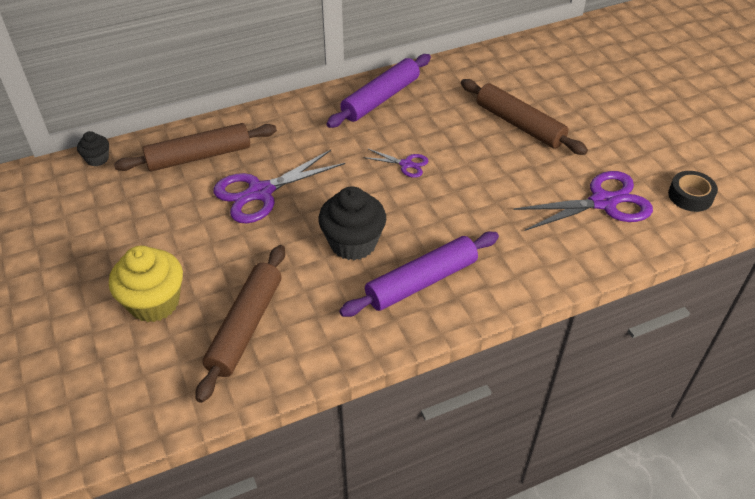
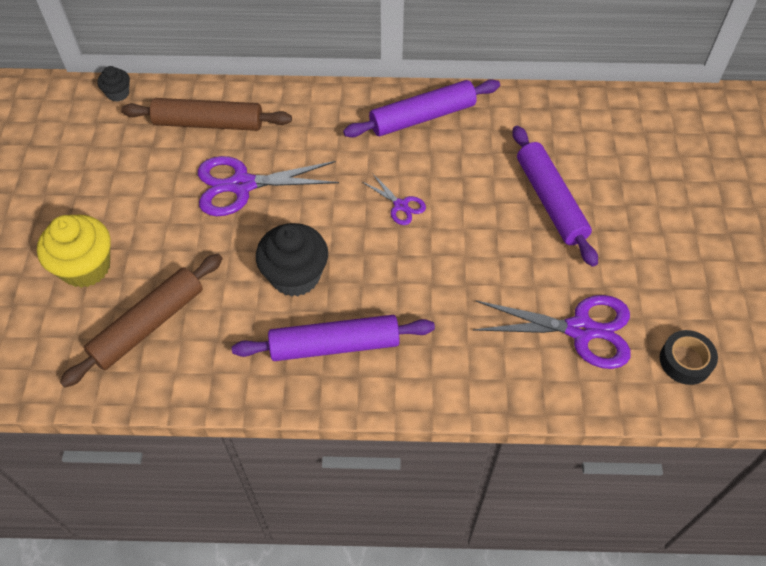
camera: 25 degrees right, 10 degrees up
brown rolling pin [461,79,588,155] -> purple rolling pin [512,126,598,267]

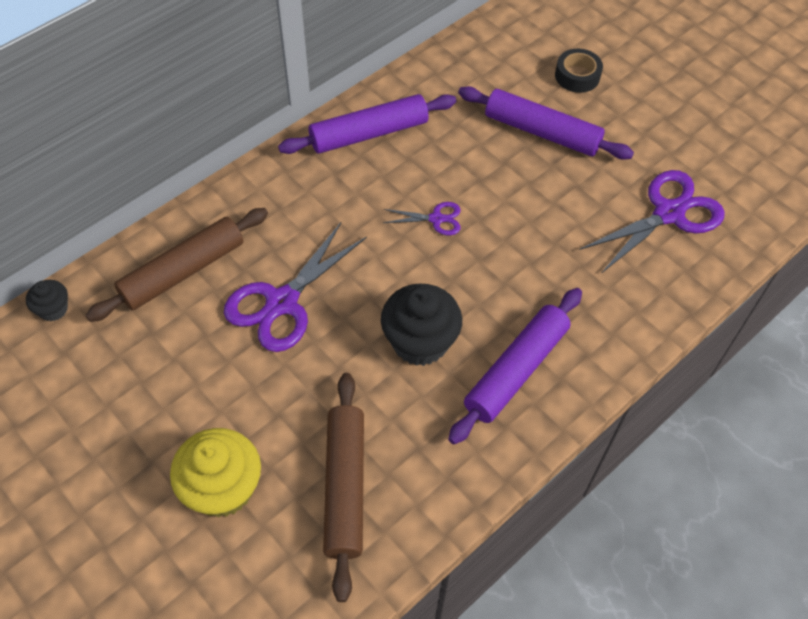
camera: 45 degrees left, 0 degrees up
purple rolling pin [343,79,500,138] -> purple rolling pin turned 45 degrees clockwise [278,94,456,154]
black tape [660,330,718,385] -> black tape moved to [555,48,603,93]

